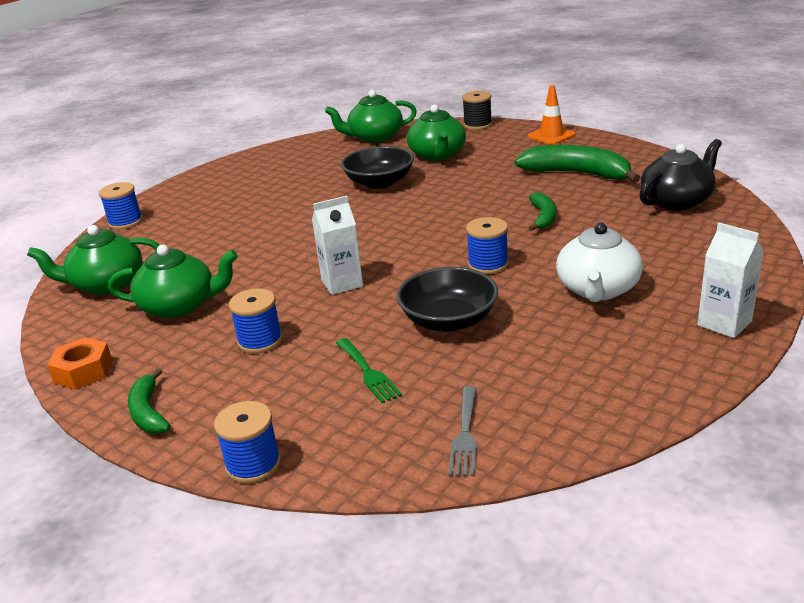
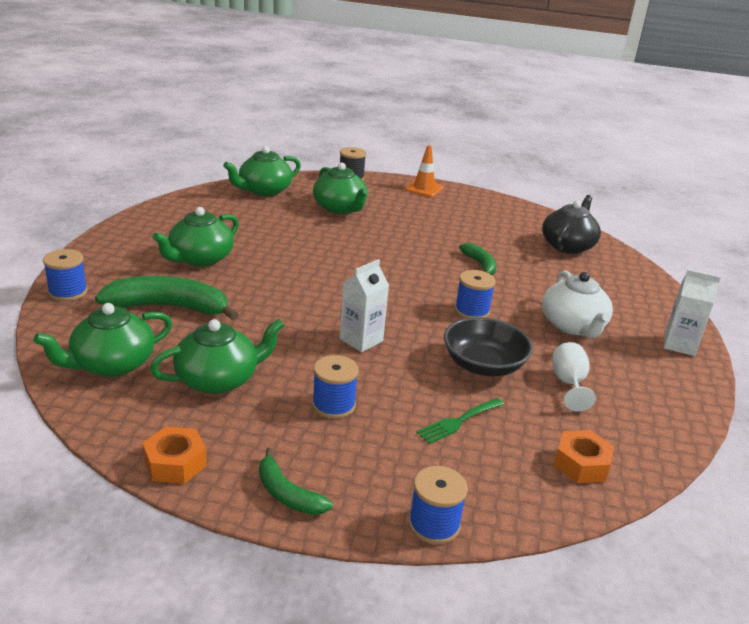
camera: 30 degrees left, 0 degrees up
green fork [336,338,402,403] -> green fork turned 105 degrees clockwise [416,398,504,444]
black bowl [341,146,414,189] -> none
grey fork [448,386,477,476] -> orange nut [554,430,614,483]
green banana [514,145,641,183] -> green banana moved to [95,276,239,320]
none -> green teapot [152,207,239,267]
none -> white goblet [553,342,596,412]

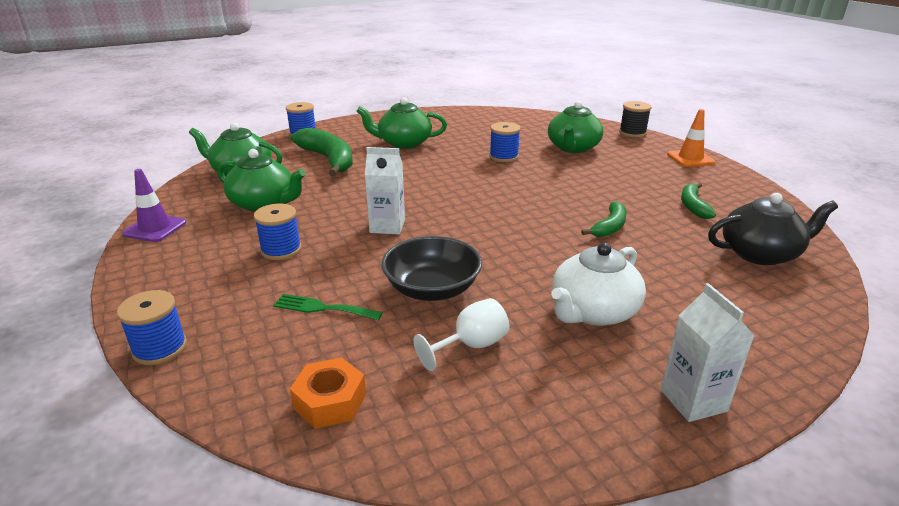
camera: 55 degrees right, 0 degrees up
orange nut [142,426,207,484] -> purple traffic cone [122,169,186,242]
green teapot [223,146,301,196] -> none
green banana [259,448,333,515] -> green banana moved to [681,183,716,219]
blue spool [455,270,496,318] -> blue spool moved to [489,122,521,162]

